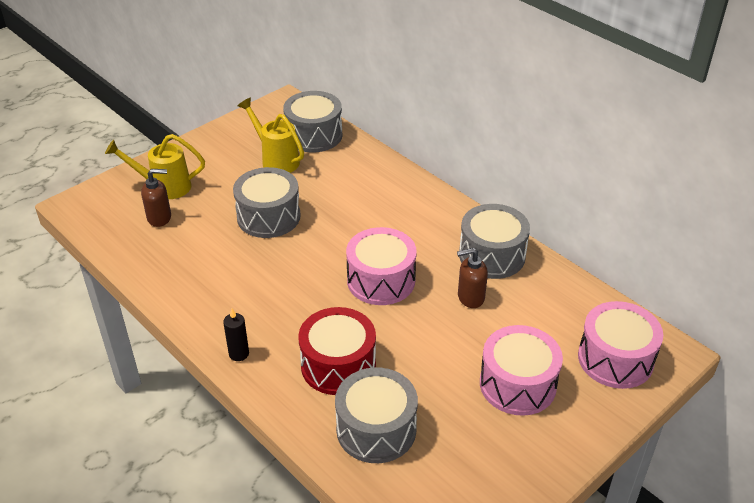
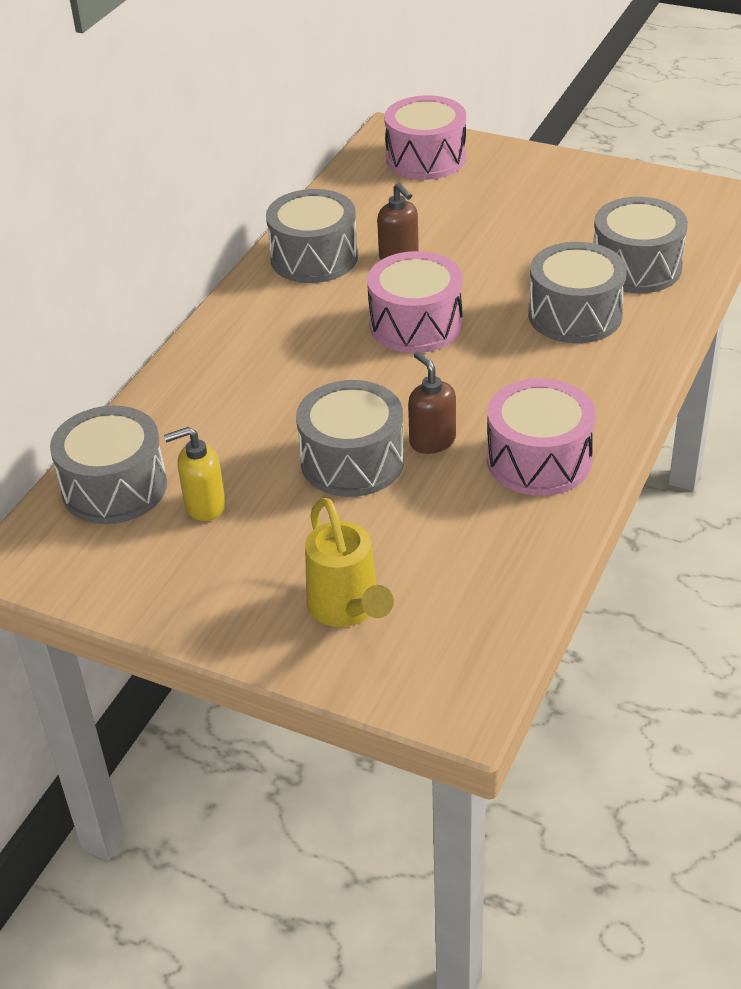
camera: 110 degrees left, 0 degrees up
brown soap dispenser [141,169,171,227] -> brown soap dispenser moved to [408,351,456,454]
black candle [223,309,249,361] -> none
yellow watering can [238,98,304,173] -> yellow soap dispenser [164,427,226,521]
red drum [298,307,376,395] -> grey drum [528,242,627,343]
pink drum [480,325,563,416] -> pink drum moved to [487,378,596,496]

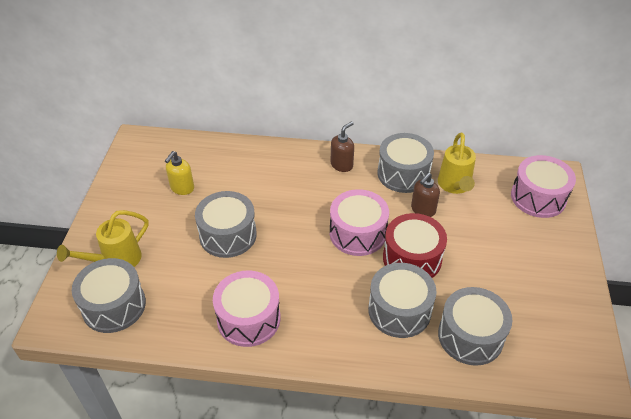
camera: 70 degrees right, 5 degrees up
grey drum [50,405,167,524] -> grey drum moved to [72,258,146,333]
yellow soap dispenser [164,427,226,521] -> yellow soap dispenser turned 120 degrees counterclockwise [165,151,194,195]
brown soap dispenser [408,351,456,454] -> brown soap dispenser moved to [330,121,354,172]
none -> red drum [383,213,447,278]
none -> yellow watering can [438,132,476,194]

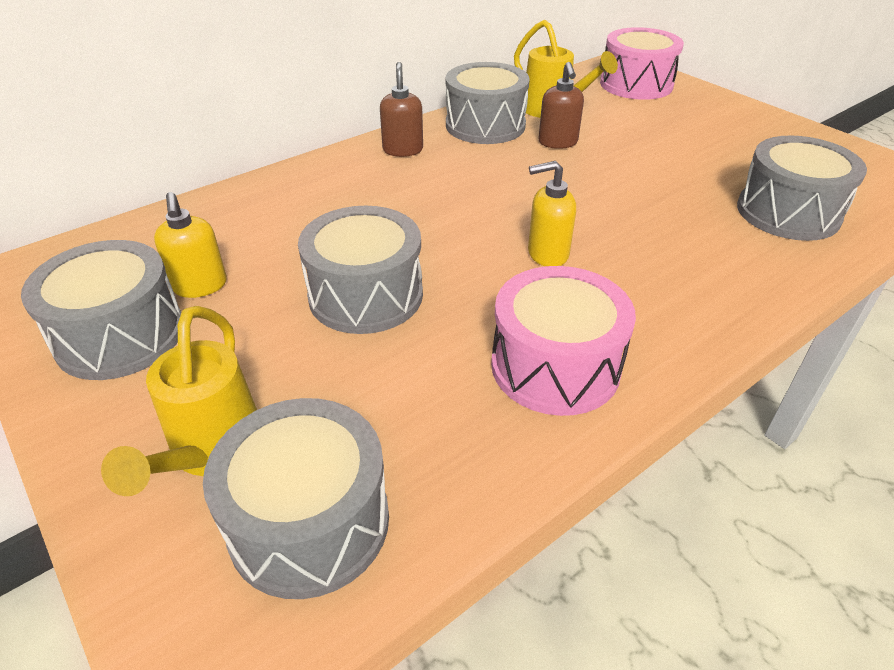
camera: 45 degrees left, 5 degrees down
pink drum [330,189,389,256] -> none
grey drum [368,263,437,338] -> grey drum moved to [21,240,181,380]
red drum [383,213,447,278] -> none
none -> yellow soap dispenser [528,161,576,266]

